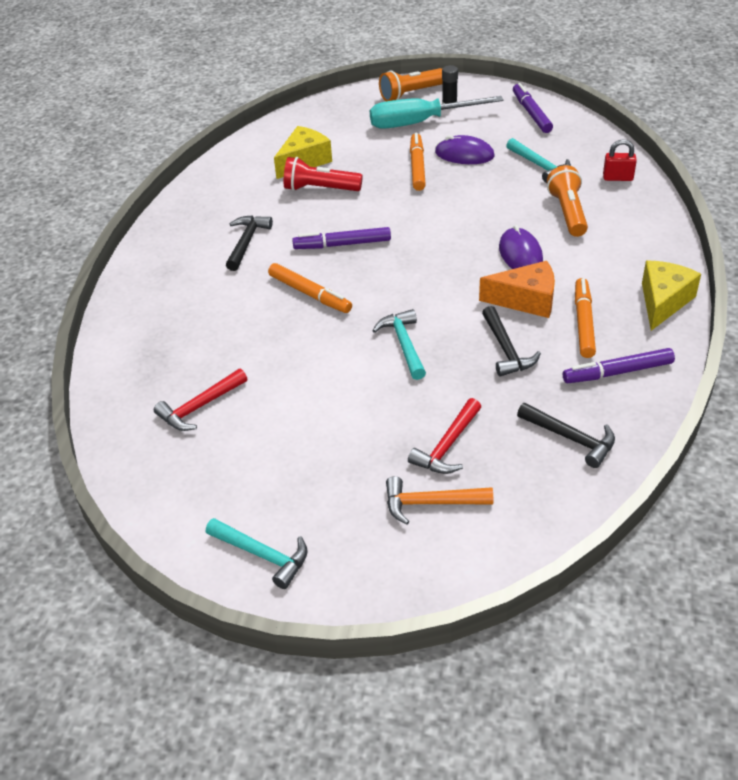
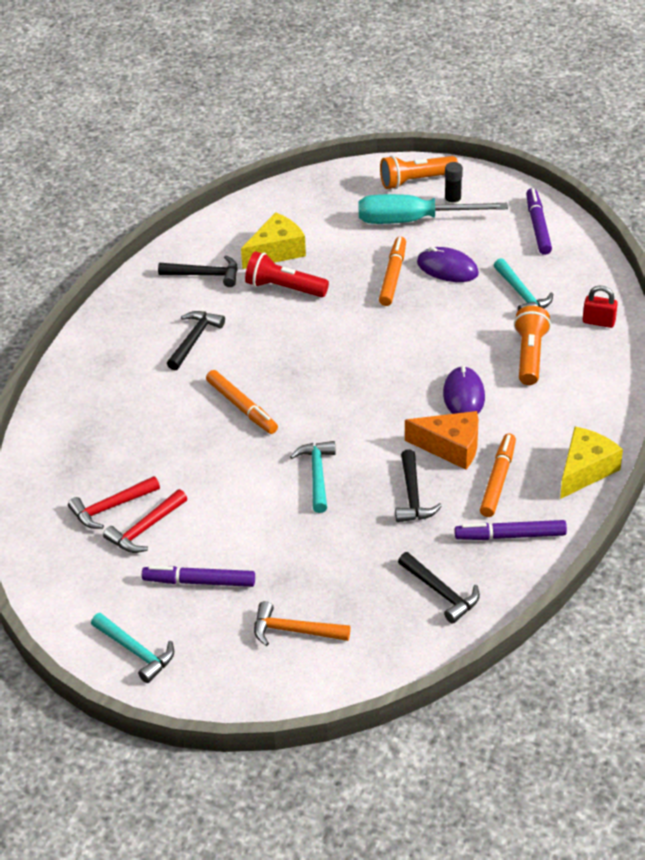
camera: 10 degrees right, 0 degrees up
purple marker [292,227,391,249] -> purple marker moved to [142,566,255,587]
red hammer [408,398,481,474] -> red hammer moved to [103,489,187,553]
none -> black hammer [158,255,238,287]

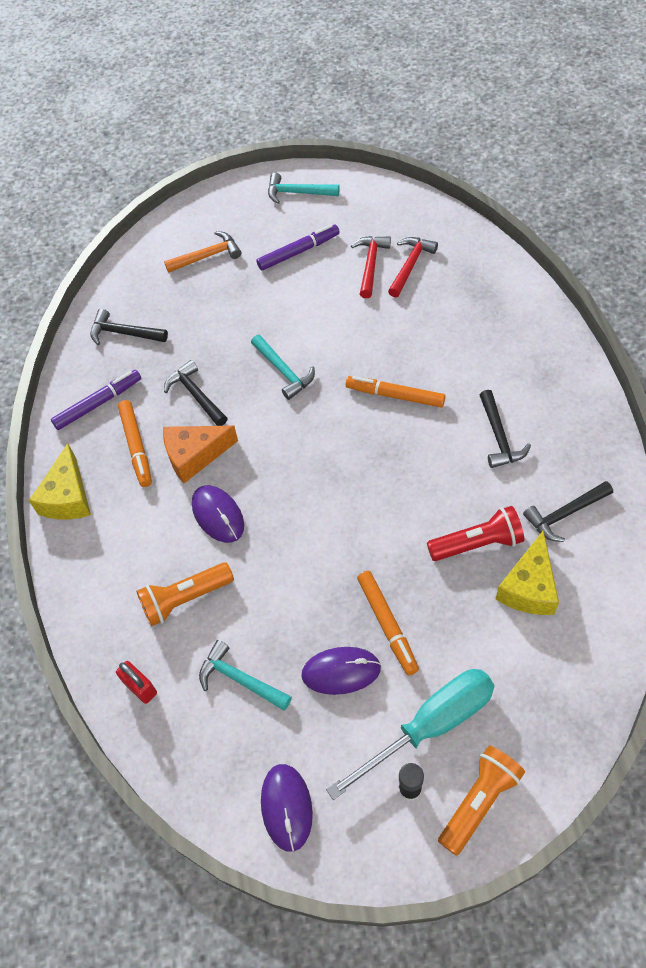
camera: 150 degrees right, 15 degrees up
orange flashlight [514,306,551,385] -> orange flashlight turned 90 degrees clockwise [136,562,234,627]
purple marker [526,188,552,255] -> purple mouse [261,764,313,852]
red padlock [583,286,618,328] -> red padlock turned 60 degrees clockwise [116,661,157,704]

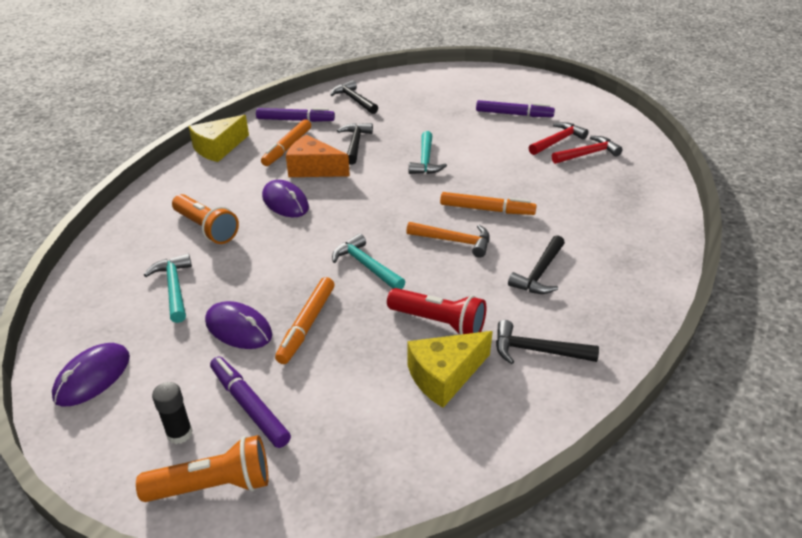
camera: 35 degrees right, 20 degrees down
red padlock [116,661,157,704] -> none
orange flashlight [136,562,234,627] -> orange flashlight turned 150 degrees counterclockwise [172,194,239,244]
orange hammer [164,231,241,273] -> orange hammer moved to [406,222,490,258]
purple mouse [192,485,244,543] -> purple mouse turned 45 degrees counterclockwise [262,180,309,217]
turquoise hammer [268,173,339,204] -> turquoise hammer moved to [332,233,405,289]
turquoise screwdriver [326,669,495,800] -> purple marker [210,357,291,448]
orange marker [346,376,446,408] -> orange marker turned 135 degrees clockwise [440,192,536,215]

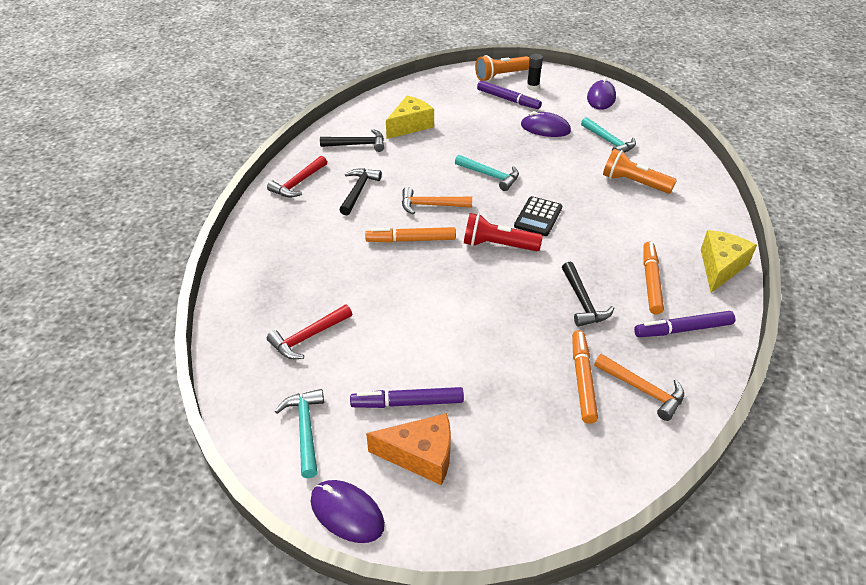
camera: 165 degrees right, 5 degrees up
purple mouse [262,180,309,217] -> purple mouse moved to [311,480,385,543]
orange marker [275,277,335,364] -> orange marker moved to [572,330,598,424]
orange cheese [286,135,350,177] -> orange cheese moved to [366,413,451,485]
black hammer [331,80,378,114] -> orange hammer [594,354,684,421]
red flashlight [387,288,486,335] -> red flashlight moved to [464,213,543,251]
turquoise hammer [409,131,447,174] -> turquoise hammer moved to [275,389,324,478]
red hammer [529,122,589,155] -> red hammer moved to [267,156,327,198]
none -> black calculator [514,196,562,236]

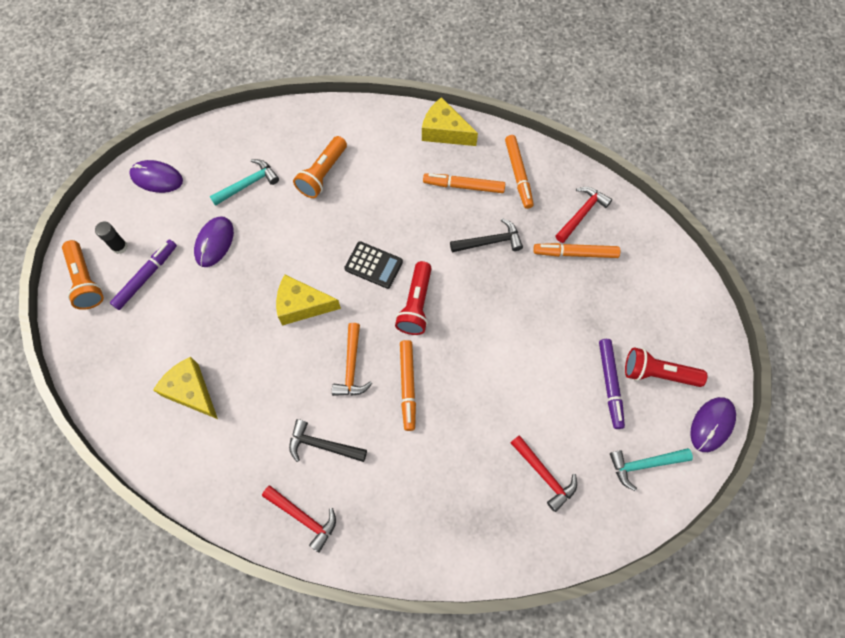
camera: 90 degrees left, 25 degrees up
black hammer [320,129,384,152] -> none
orange cheese [366,413,451,485] -> red flashlight [625,347,707,387]
turquoise hammer [455,155,519,191] -> yellow cheese [276,275,341,326]
orange hammer [594,354,684,421] -> red hammer [555,187,612,243]
purple marker [634,311,735,337] -> orange marker [505,135,534,209]

